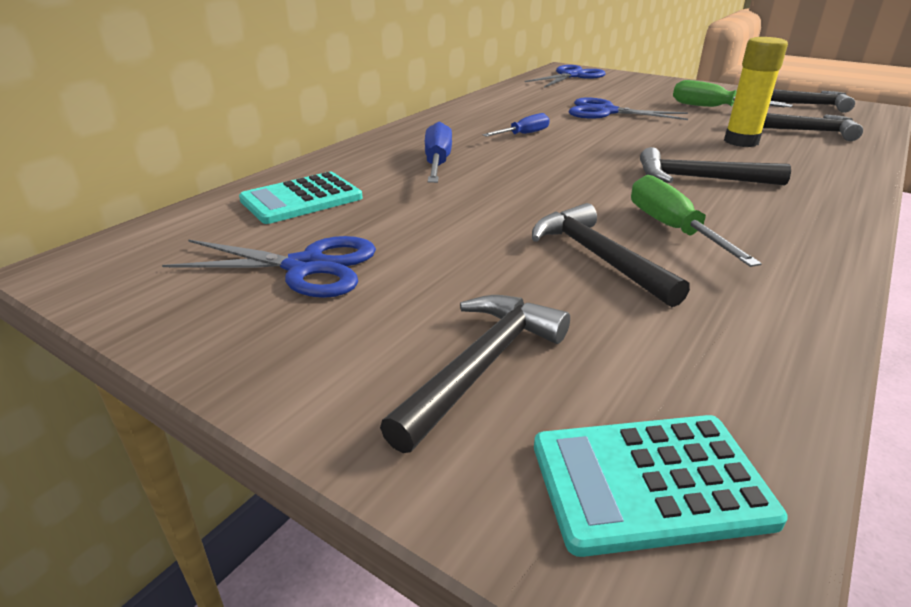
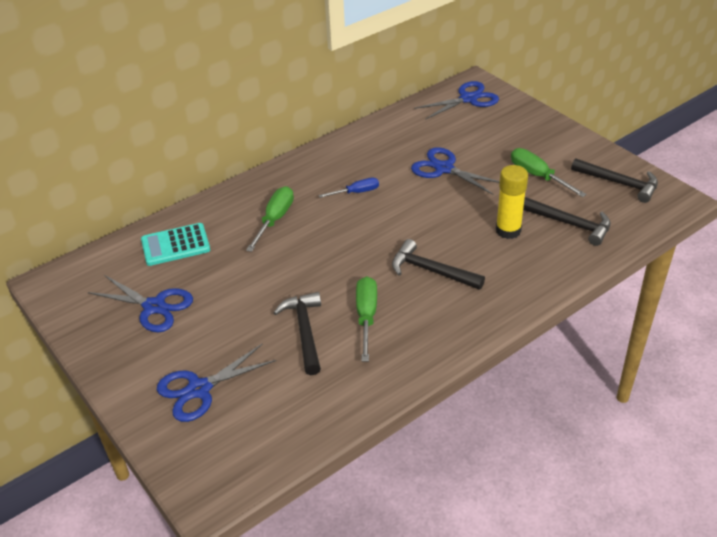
camera: 20 degrees right, 10 degrees up
black hammer [380,295,570,453] -> blue scissors [157,344,277,422]
blue screwdriver [425,122,452,183] -> green screwdriver [246,186,294,252]
turquoise calculator [534,415,788,557] -> none

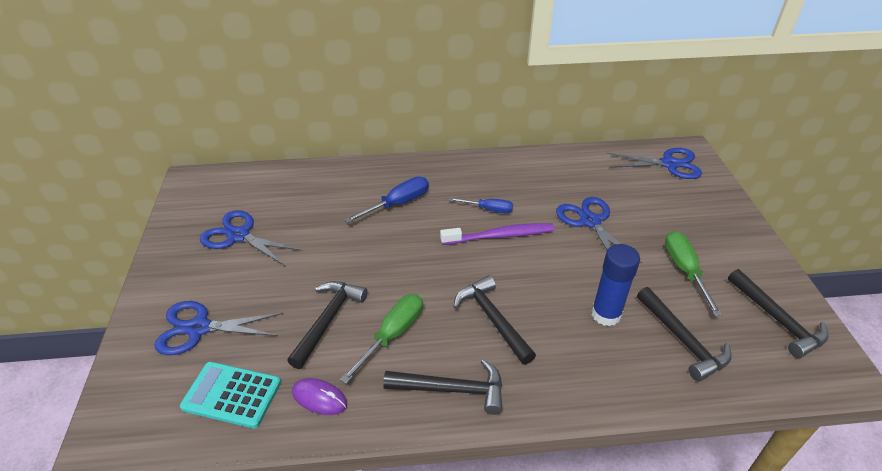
camera: 30 degrees right, 0 degrees up
blue scissors [88,275,193,332] -> blue scissors turned 150 degrees clockwise [200,210,303,266]
turquoise calculator [141,223,210,266] -> turquoise calculator moved to [180,362,281,428]
green screwdriver [246,186,294,252] -> blue screwdriver [344,177,429,223]
yellow glue stick [496,165,528,239] -> blue glue stick [591,244,640,326]
none -> purple mouse [292,378,347,415]
none -> black hammer [383,359,503,415]
none -> purple toothbrush [440,223,554,245]

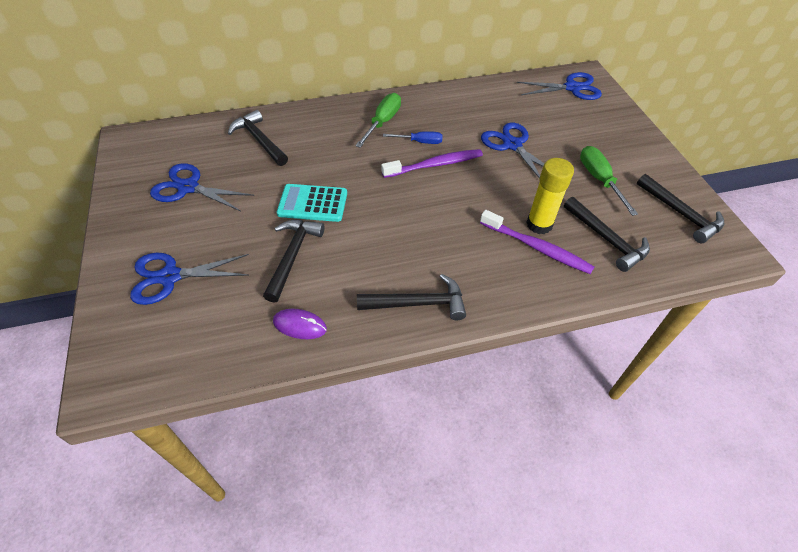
camera: 10 degrees left, 10 degrees up
turquoise calculator [180,362,281,428] -> turquoise calculator moved to [277,184,347,222]
green screwdriver [340,294,423,384] -> green screwdriver moved to [355,93,401,148]
blue screwdriver [344,177,429,223] -> none
black hammer [454,275,536,365] -> black hammer moved to [228,110,288,166]
blue glue stick [591,244,640,326] -> yellow glue stick [526,158,574,234]
none -> purple toothbrush [480,210,594,274]

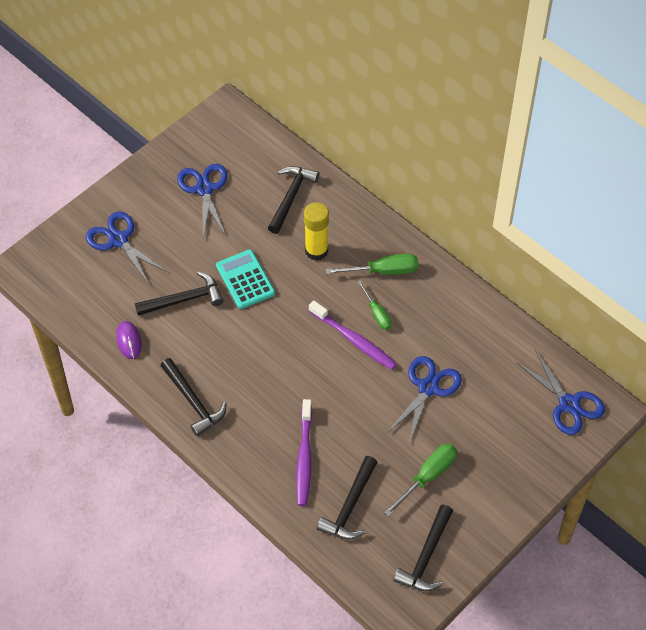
camera: 60 degrees right, 5 degrees up
blue screwdriver [383,131,443,144] -> green screwdriver [357,280,392,330]
yellow glue stick [526,158,574,234] -> yellow glue stick moved to [304,202,329,261]

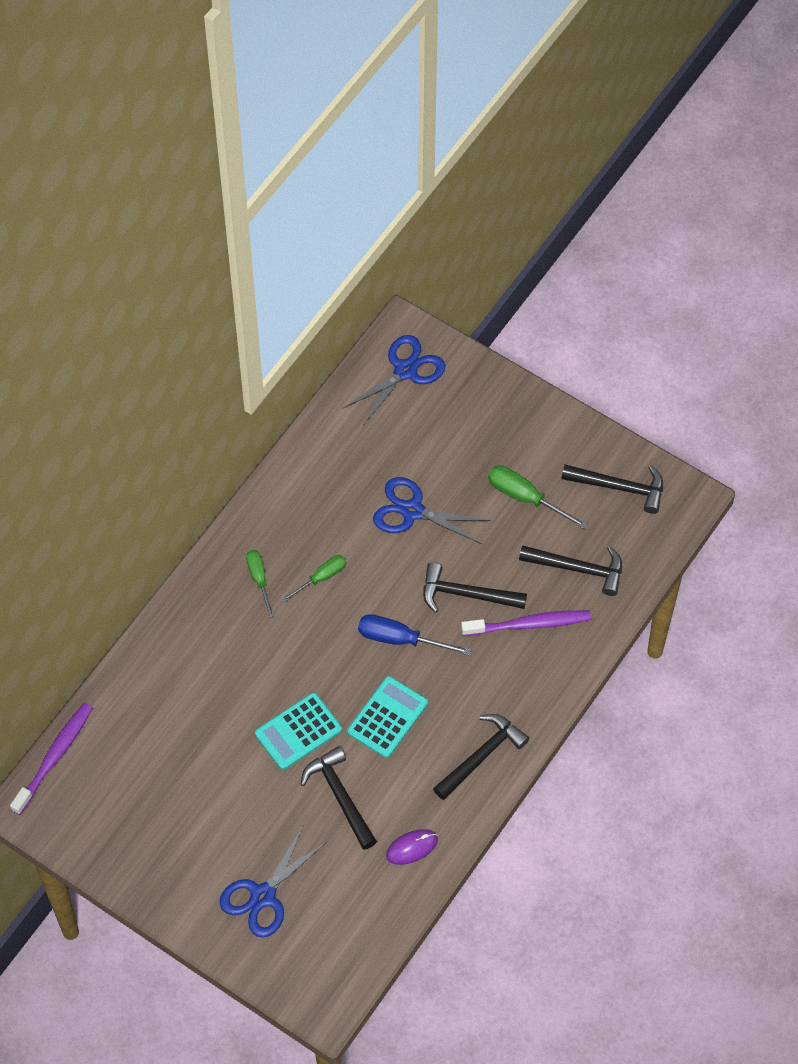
camera: 100 degrees left, 5 degrees up
blue scissors [177,164,228,237] -> none
black hammer [268,166,319,234] -> black hammer moved to [423,562,527,613]
yellow glue stick [304,202,329,261] -> none
purple toothbrush [309,300,397,370] -> purple toothbrush moved to [10,703,93,815]
green screwdriver [326,254,418,275] -> green screwdriver [246,550,274,618], size x0.66
none -> turquoise calculator [347,676,428,758]
none -> blue screwdriver [358,614,471,656]

